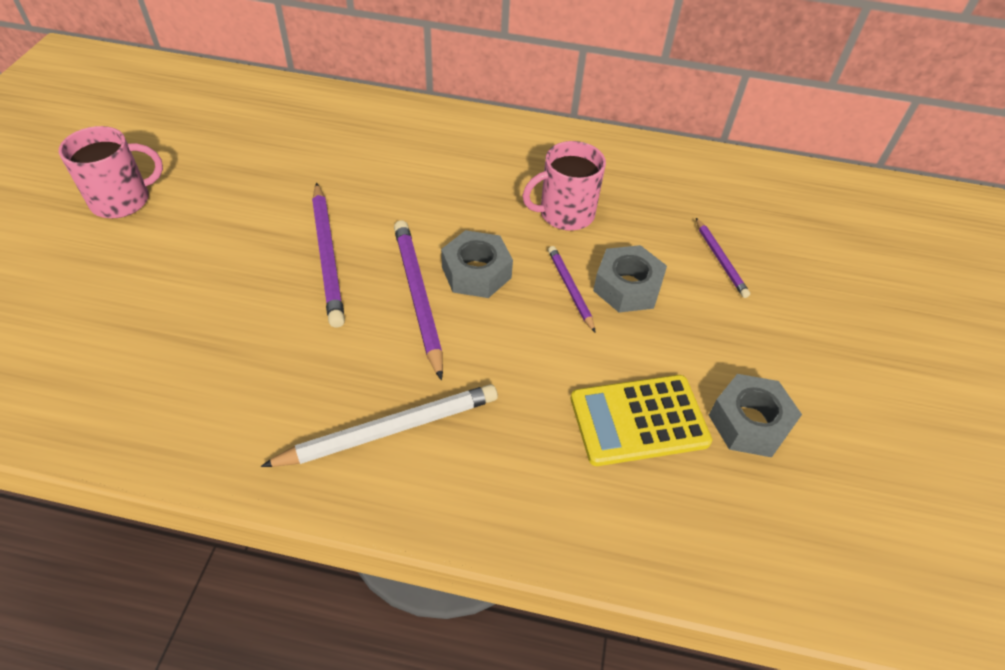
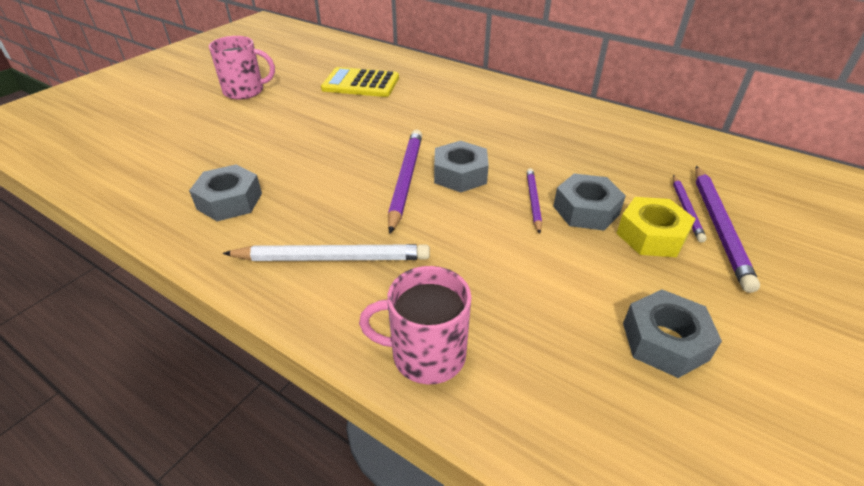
camera: 25 degrees right, 10 degrees down
purple pencil [312,183,345,327] -> purple pencil moved to [695,166,760,293]
pink mug [522,141,606,231] -> pink mug moved to [359,266,472,385]
yellow calculator [571,375,712,466] -> yellow calculator moved to [321,67,399,97]
none -> grey nut [189,164,262,221]
none -> yellow nut [616,197,695,257]

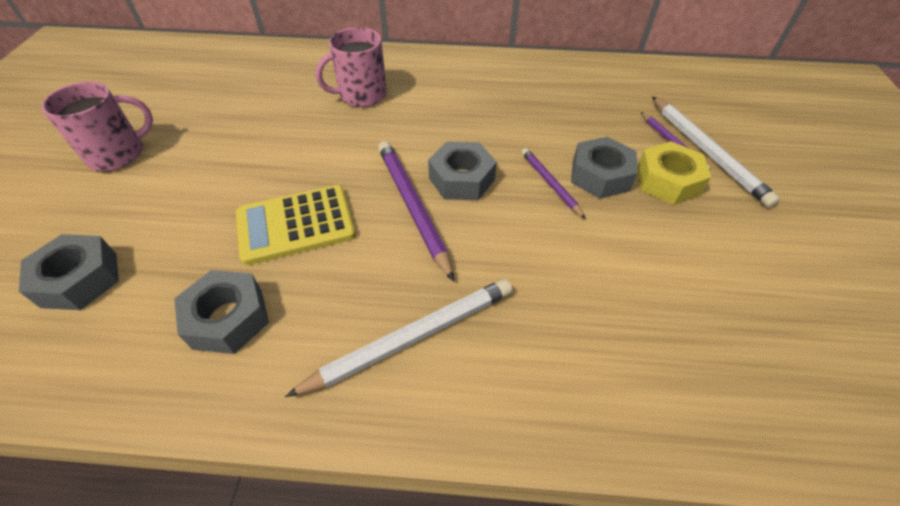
camera: 30 degrees left, 10 degrees up
yellow calculator [321,67,399,97] -> yellow calculator moved to [236,185,356,265]
pink mug [359,266,472,385] -> pink mug moved to [316,27,387,107]
grey nut [623,290,722,378] -> grey nut moved to [19,234,119,310]
purple pencil [695,166,760,293] -> white pencil [652,96,780,208]

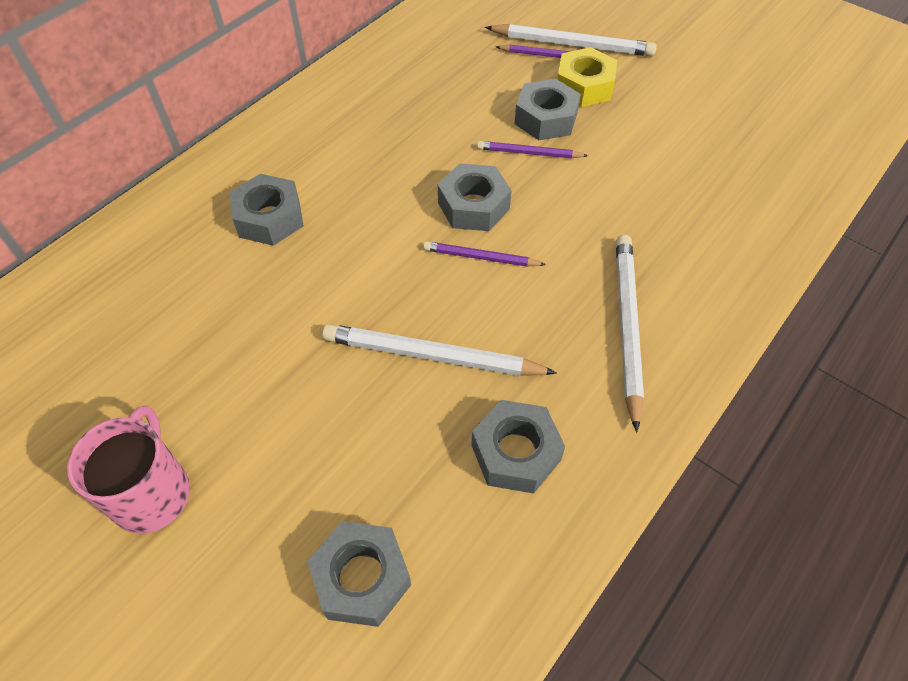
camera: 55 degrees left, 5 degrees up
yellow calculator [236,185,356,265] -> white pencil [322,324,557,376]
pink mug [316,27,387,107] -> grey nut [230,174,304,246]
purple pencil [378,141,454,282] -> purple pencil [423,241,546,267], size x0.57

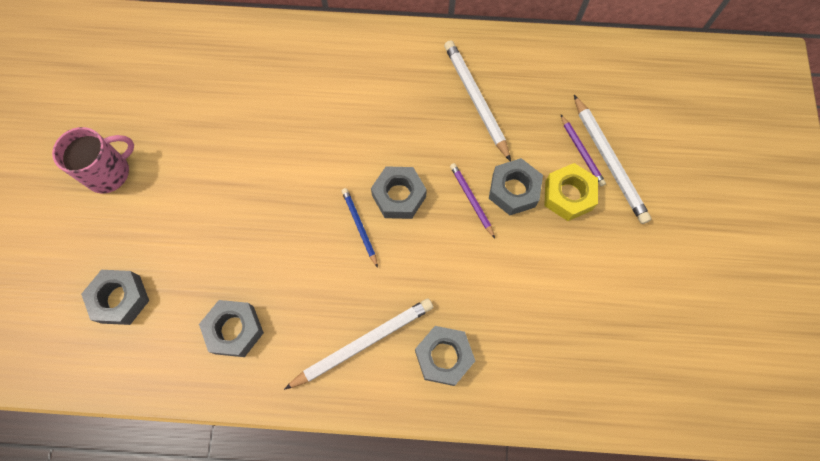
camera: 55 degrees right, 15 degrees up
grey nut [230,174,304,246] -> grey nut moved to [415,326,475,386]
white pencil [322,324,557,376] -> white pencil moved to [444,40,511,162]
purple pencil [423,241,546,267] -> blue pencil [342,188,378,268]

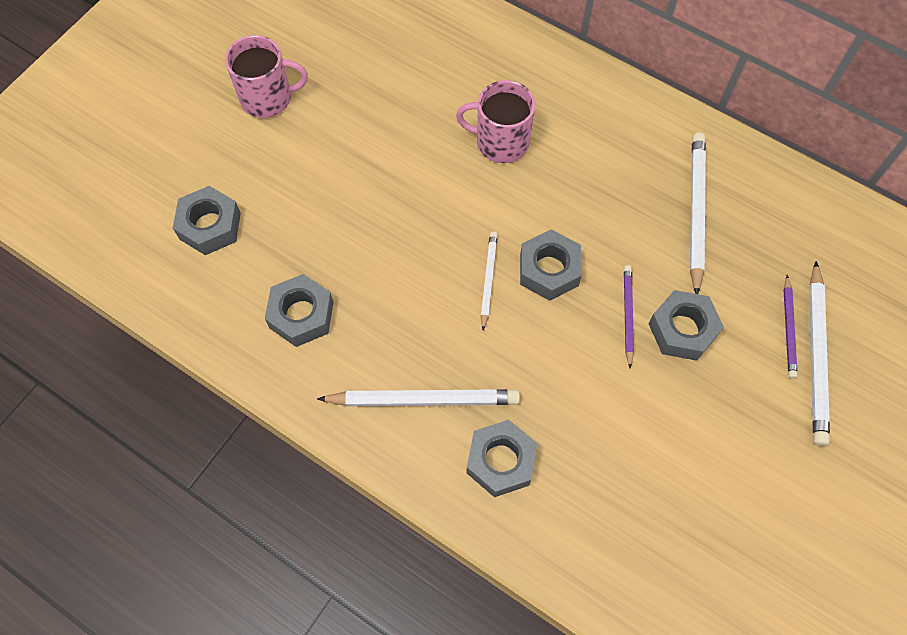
camera: 30 degrees right, 5 degrees down
blue pencil [342,188,378,268] -> white pencil [481,231,498,331]
yellow nut [544,163,598,221] -> none
none -> pink mug [456,80,535,163]

